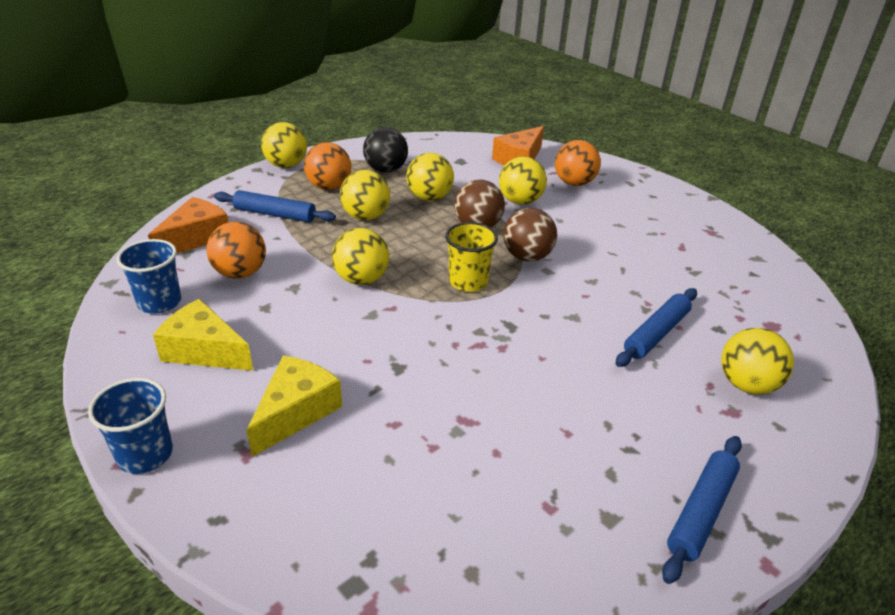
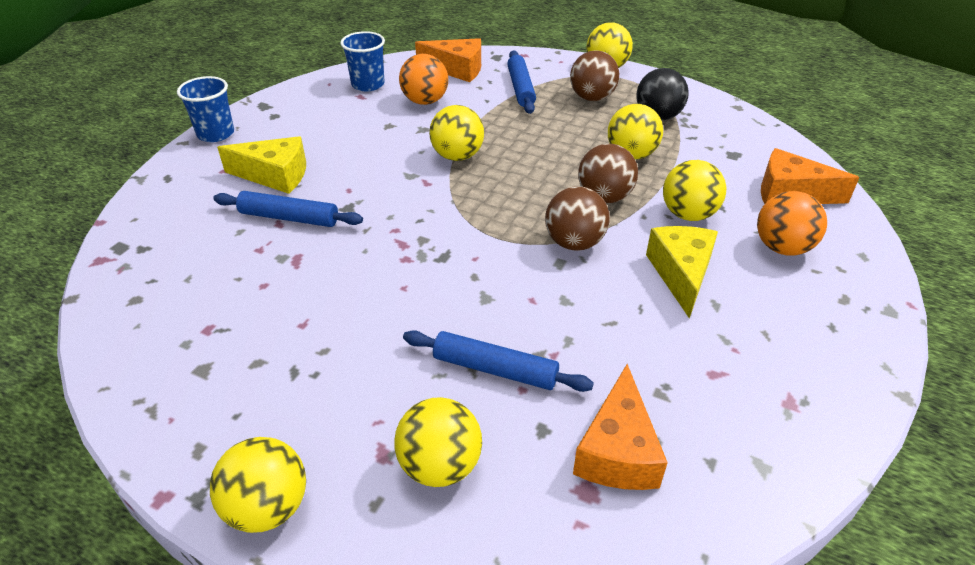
camera: 70 degrees right, 5 degrees up
yellow cheese [153,299,253,371] -> yellow cheese moved to [646,226,718,318]
orange ball [304,142,351,190] -> brown ball [570,50,619,101]
yellow ball [340,170,390,220] -> yellow ball moved to [210,437,306,533]
yellow cup [445,222,498,292] -> none
blue rolling pin [662,436,742,584] -> blue rolling pin moved to [213,191,363,227]
none -> orange cheese [573,364,668,490]

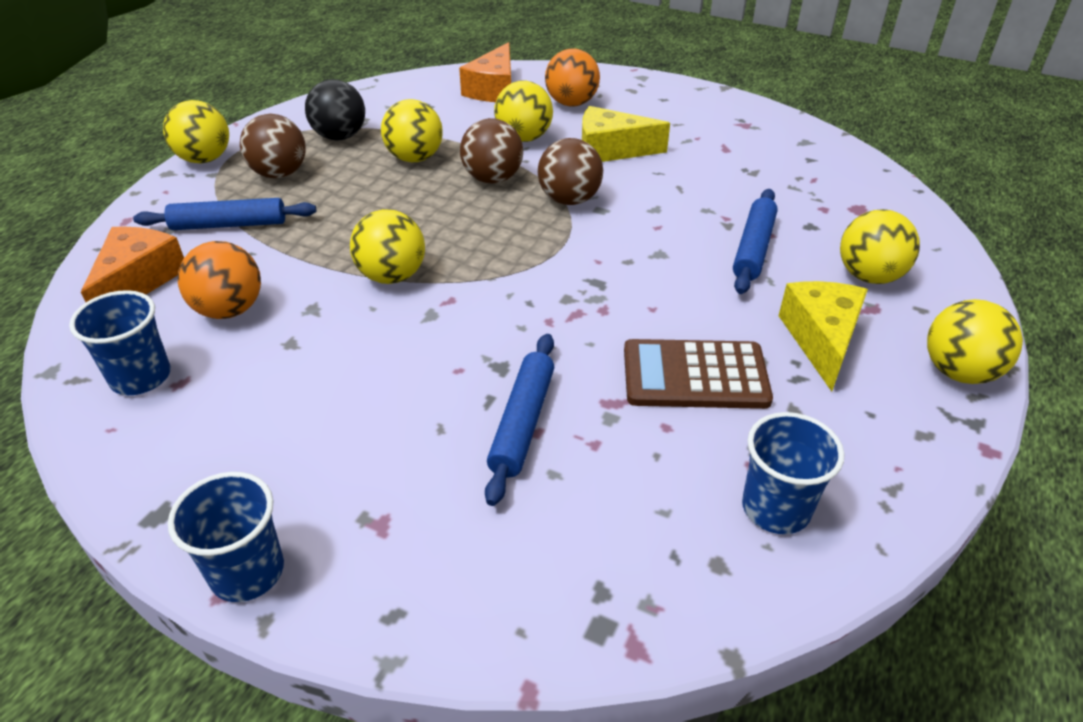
camera: 90 degrees left, 0 degrees up
yellow cheese [217,136,306,194] -> yellow cheese moved to [779,281,868,392]
orange cheese [573,364,668,490] -> none
none -> brown calculator [624,339,773,409]
none -> blue cup [742,412,844,534]

